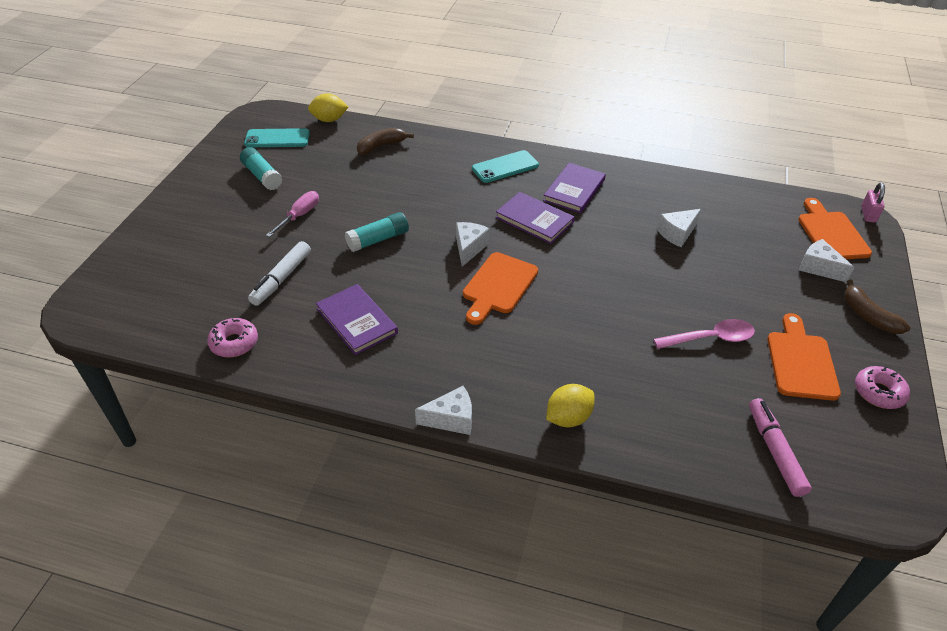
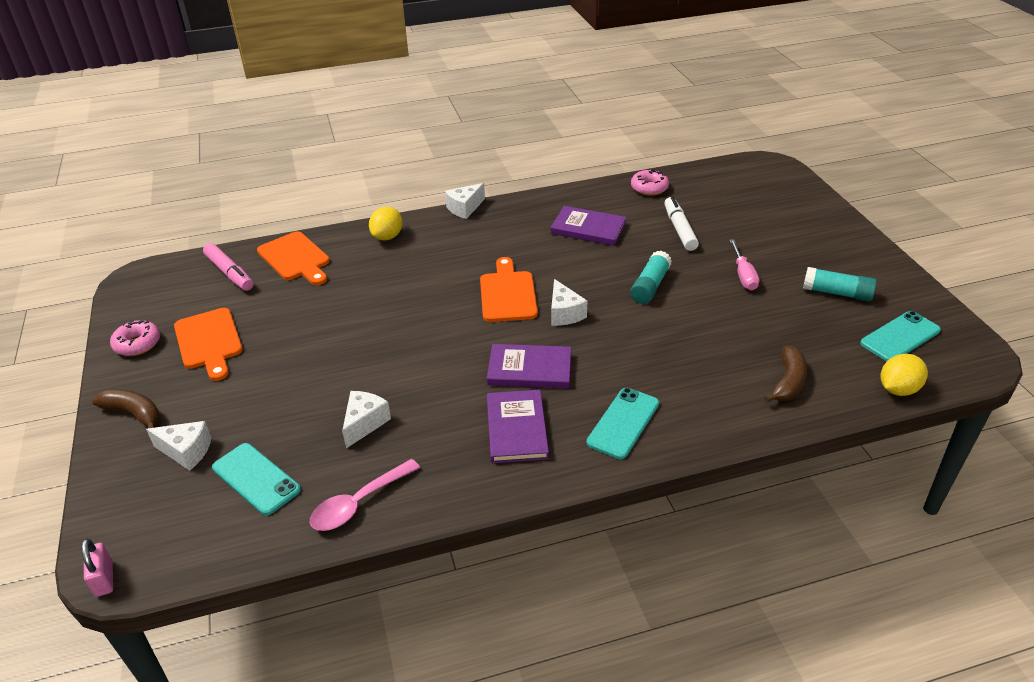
camera: 150 degrees right, 5 degrees down
pink spoon [653,319,755,349] -> pink spoon moved to [310,459,420,531]
orange cutting board [798,198,872,259] -> orange cutting board moved to [257,231,330,285]
none -> turquoise phone [212,443,301,515]

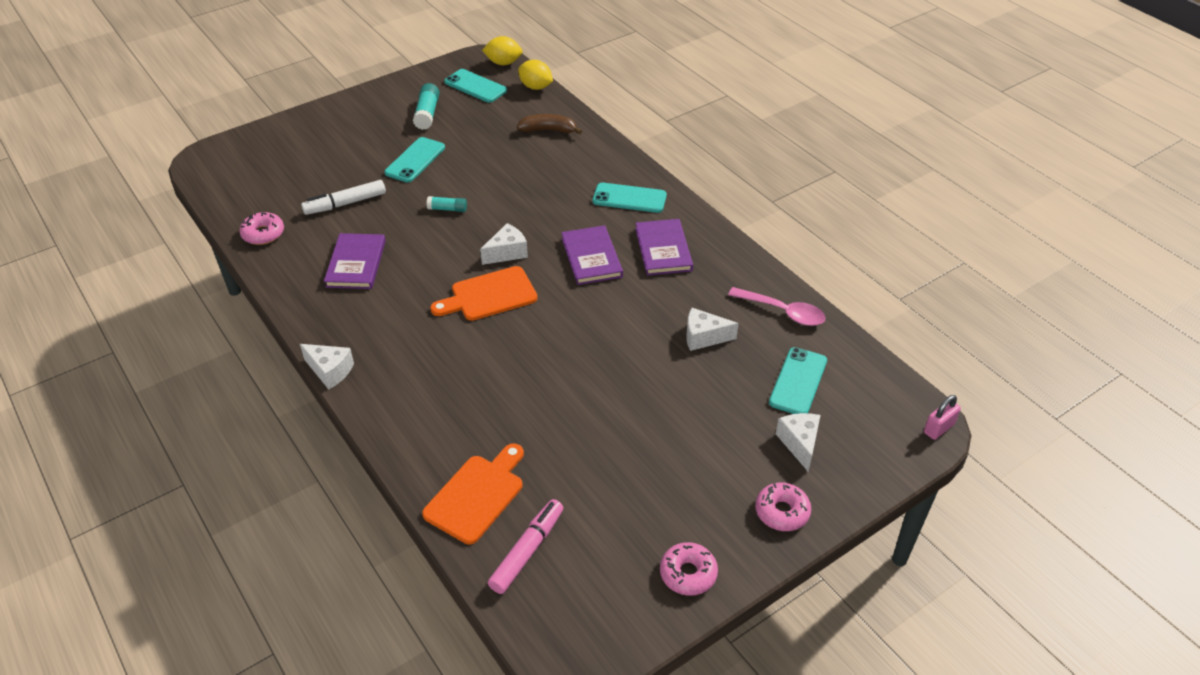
camera: 110 degrees left, 5 degrees up
brown banana [92,389,160,428] -> pink donut [755,483,811,531]
orange cutting board [174,308,243,381] -> none
yellow lemon [369,207,403,241] -> yellow lemon moved to [482,36,523,65]
purple book [487,390,549,463] -> purple book turned 75 degrees counterclockwise [635,219,693,275]
turquoise glue stick [630,251,672,304] -> turquoise glue stick [427,196,467,212], size x0.63
pink screwdriver [730,239,759,290] -> turquoise phone [384,137,445,182]

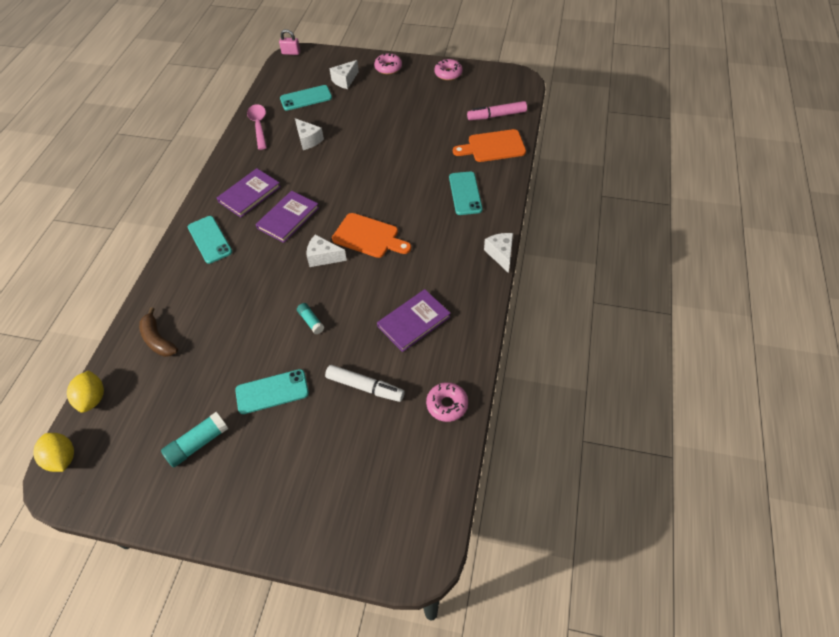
camera: 130 degrees left, 10 degrees up
turquoise phone [444,69,507,103] -> turquoise phone moved to [449,171,482,215]

